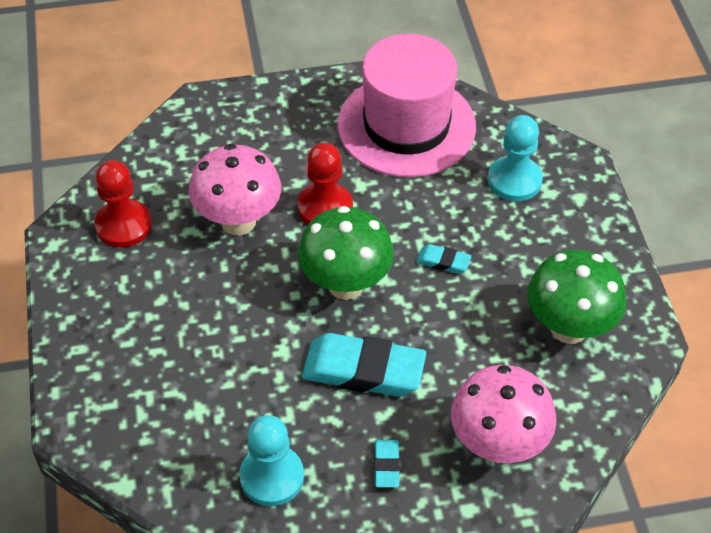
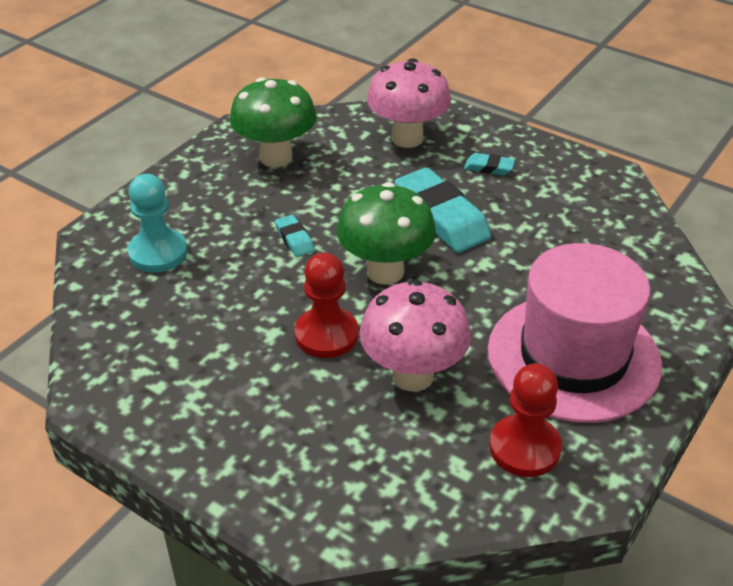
camera: 135 degrees left, 10 degrees down
turquoise pawn [239,415,304,506] -> none
pink hat [337,34,476,178] -> pink hat moved to [488,243,662,423]
turquoise eraser [374,440,400,488] -> turquoise eraser turned 60 degrees clockwise [464,153,515,175]

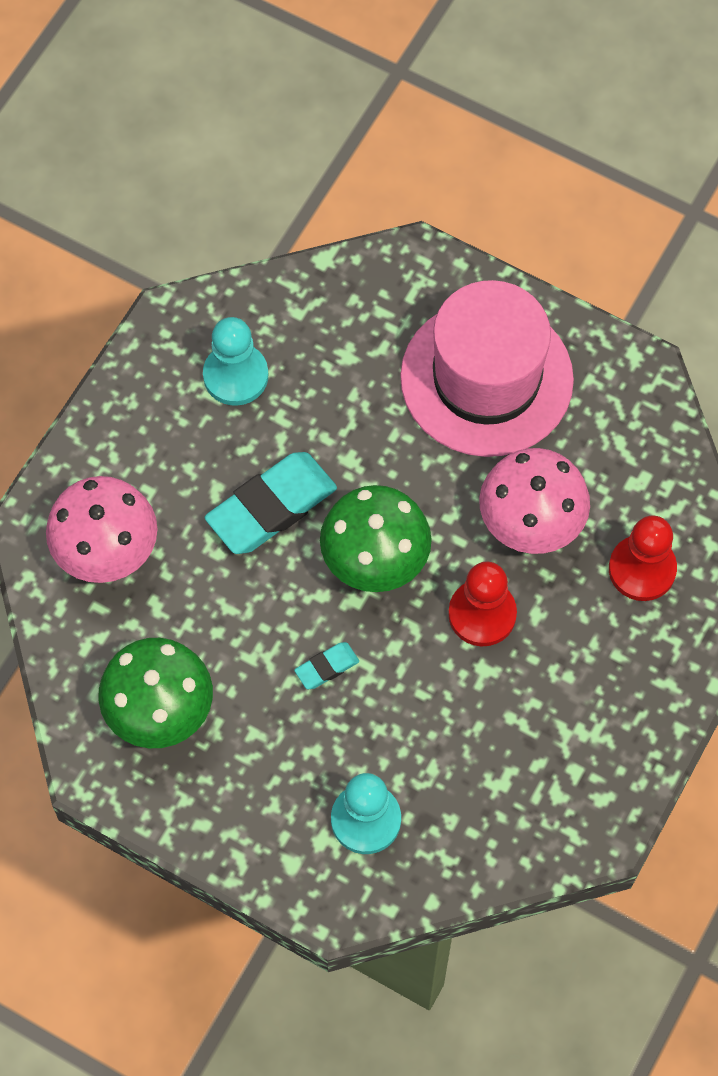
camera: 95 degrees left, 25 degrees up
turquoise eraser [464,153,515,175] -> none
red pawn [489,363,562,477] -> red pawn moved to [609,515,677,601]
none -> turquoise pawn [203,317,268,406]

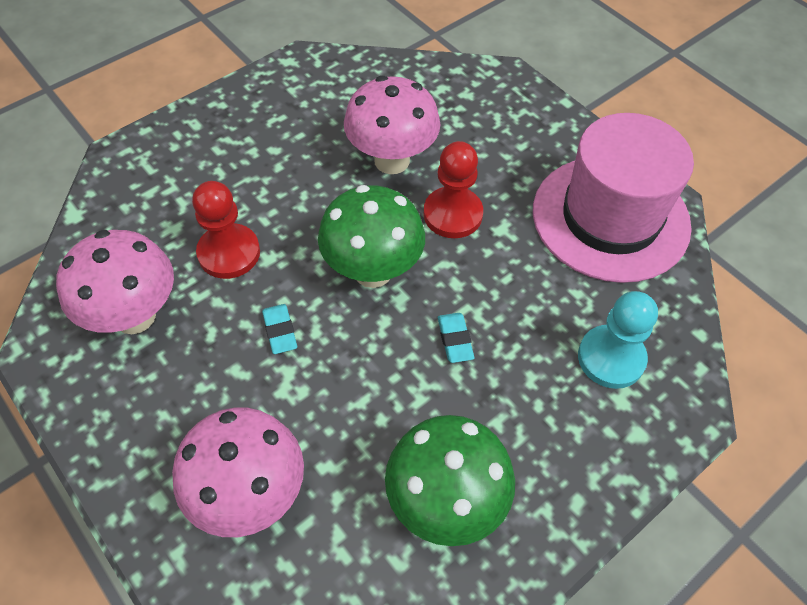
camera: 70 degrees left, 10 degrees down
turquoise pawn [203,317,268,406] -> pink mushroom [56,230,174,334]
turquoise eraser [205,452,337,554] -> turquoise eraser [262,304,297,354], size x0.47
pink hat [400,280,574,457] -> pink hat moved to [533,113,694,283]
red pawn [609,515,677,601] -> red pawn moved to [192,181,260,279]

